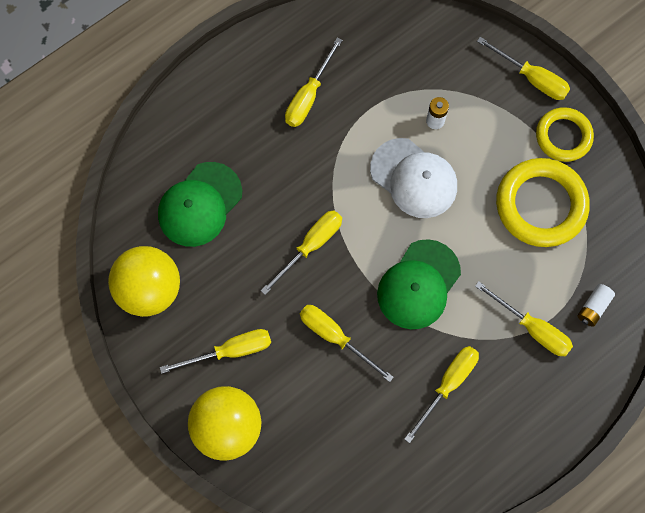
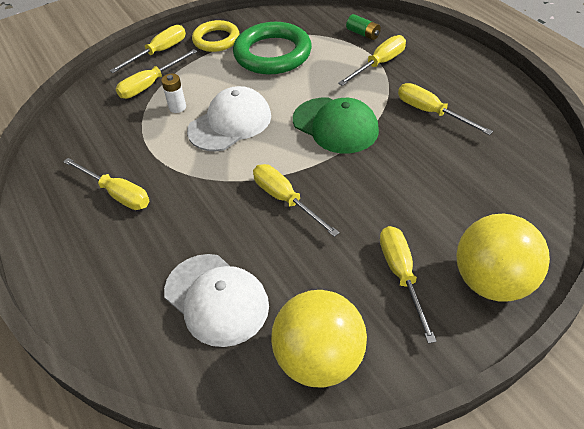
camera: 80 degrees left, 25 degrees down
green cap [158,162,242,247] -> white cap [164,254,269,347]
yellow screwdriver [300,305,394,382] -> yellow screwdriver moved to [116,49,197,99]
yellow ring [496,158,590,247] -> green ring [233,22,312,75]
white battery [578,284,615,327] -> green battery [346,14,381,40]

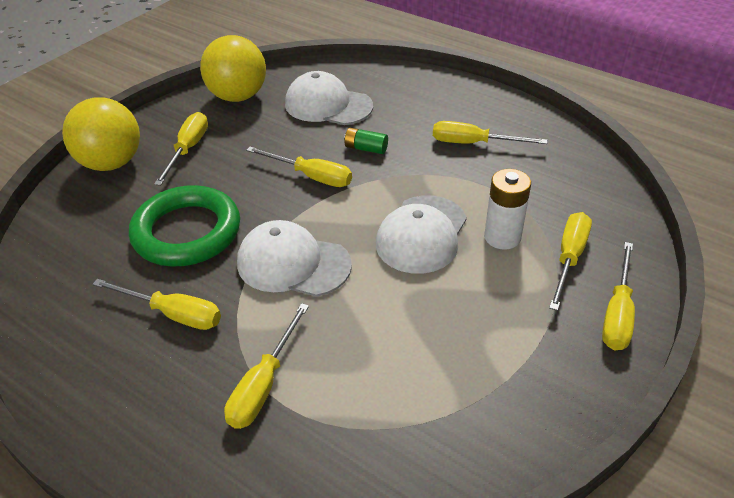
camera: 155 degrees right, 5 degrees down
white battery [161,74,186,113] -> white battery [484,169,531,250], size x1.60
yellow ring [192,20,240,52] -> none
green ring [233,22,312,75] -> green ring moved to [129,185,240,266]
green cap [293,98,379,154] -> white cap [237,220,352,297]
green battery [346,14,381,40] -> green battery moved to [344,128,388,154]
yellow screwdriver [380,226,436,343] -> yellow screwdriver turned 135 degrees counterclockwise [154,112,208,186]

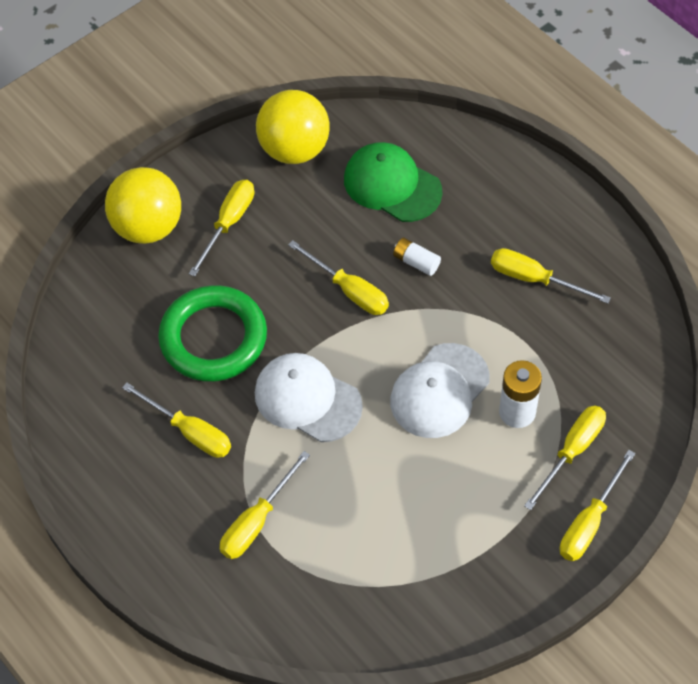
camera: 15 degrees right, 15 degrees up
white cap [285,71,373,125] -> green cap [344,142,442,222]
green battery [344,128,388,154] -> white battery [393,238,441,276]

